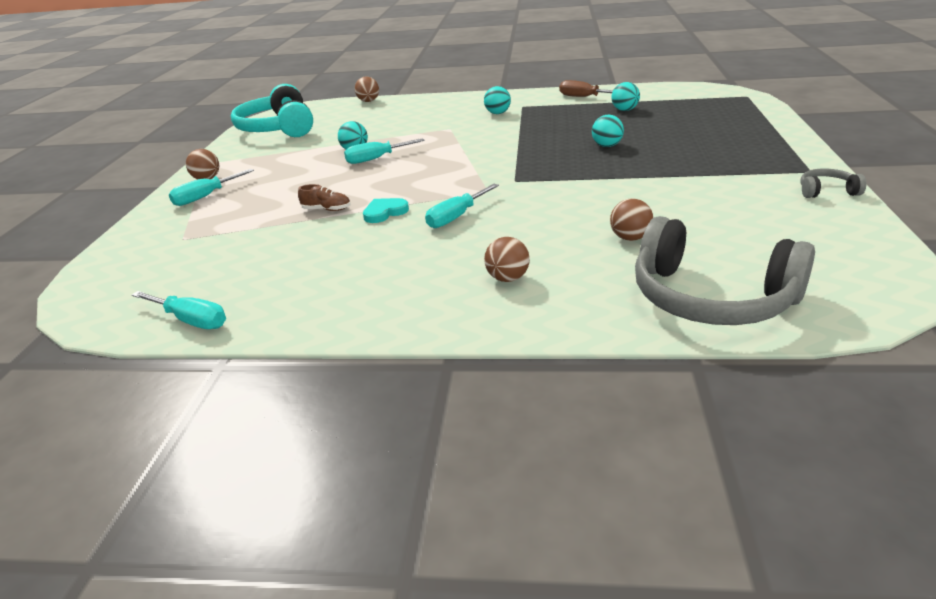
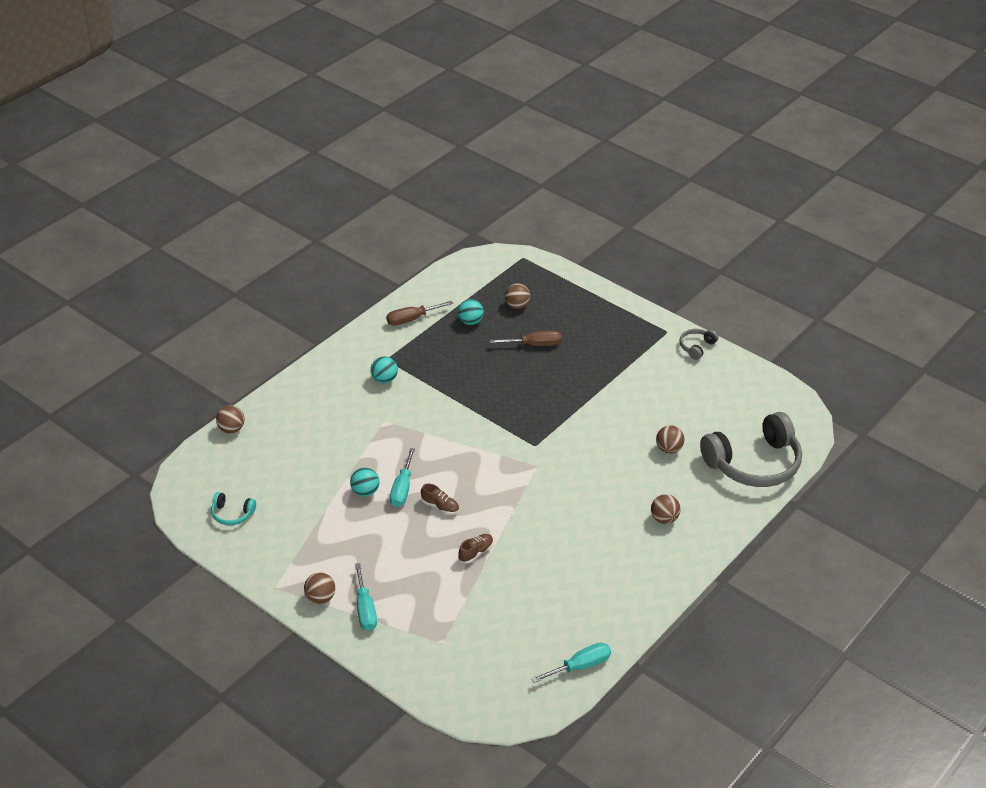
camera: 60 degrees left, 10 degrees up
turquoise headphones [231,84,313,137] -> turquoise headphones [211,492,256,525], size x0.43
turquoise heart [363,198,409,223] -> none
turquoise screwdriver [425,184,499,228] -> none
turquoise ball [592,115,624,147] -> none
none -> brown shoe [421,484,459,515]
none -> brown screwdriver [490,330,561,346]
none -> brown ball [505,283,531,309]

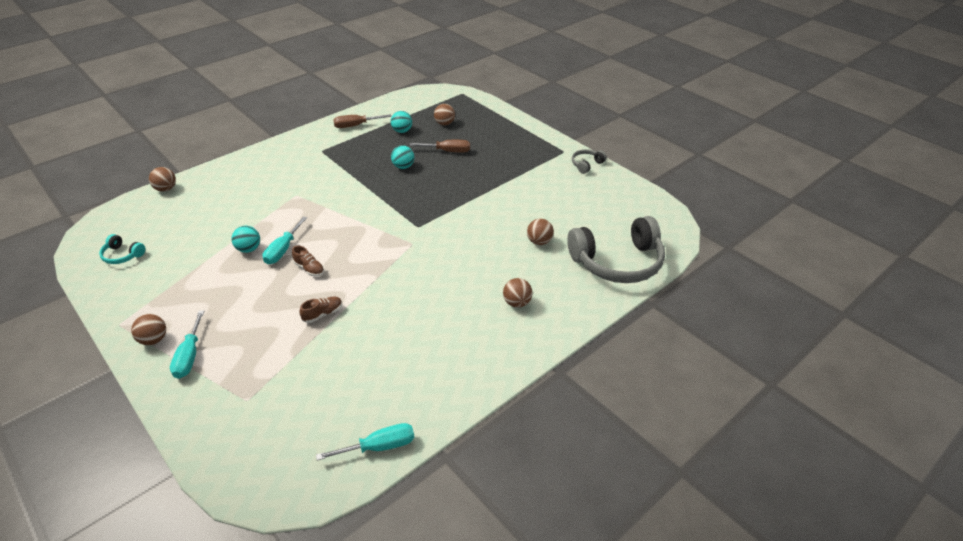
camera: 10 degrees right, 0 degrees up
turquoise ball [371,356,398,383] -> turquoise ball moved to [391,145,414,169]

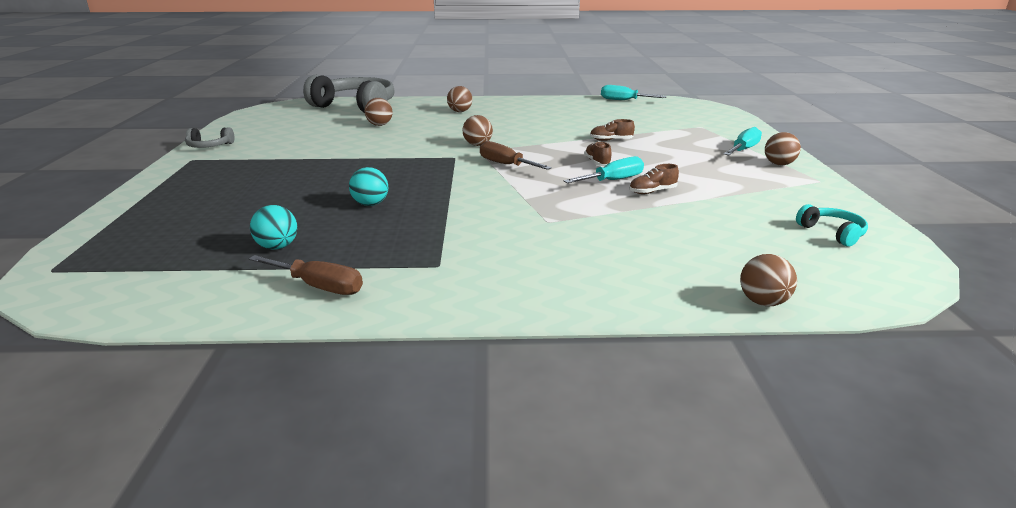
camera: 140 degrees left, 15 degrees down
turquoise ball [231,226,260,253] -> brown shoe [629,164,679,194]
brown screwdriver [410,140,470,153] -> brown screwdriver moved to [480,141,552,170]
brown ball [434,104,455,125] -> brown ball moved to [463,115,493,146]

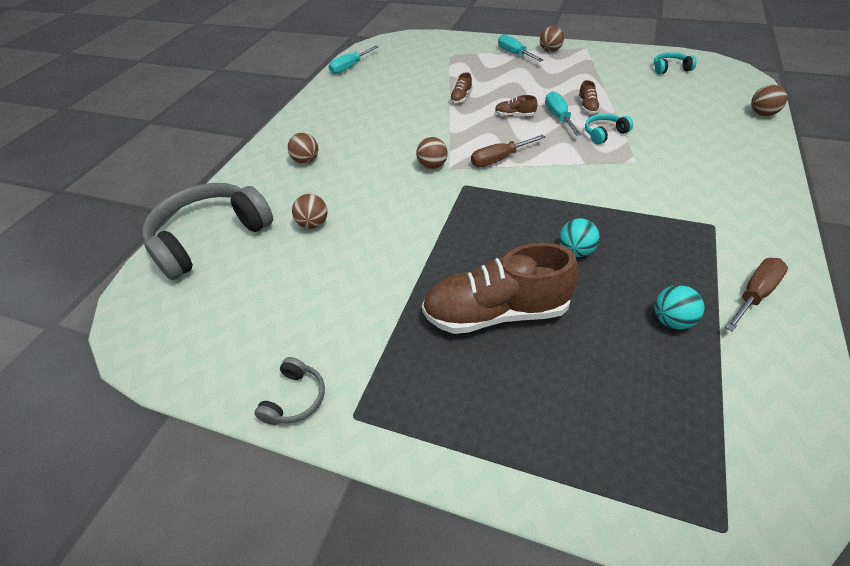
camera: 65 degrees left, 20 degrees up
none -> brown shoe [422,243,579,334]
none -> turquoise headphones [585,114,633,144]

